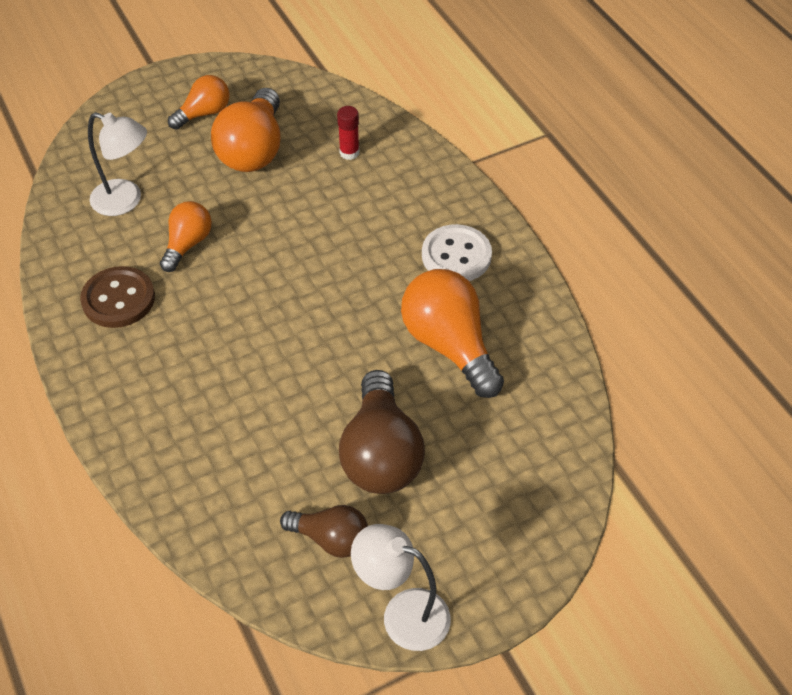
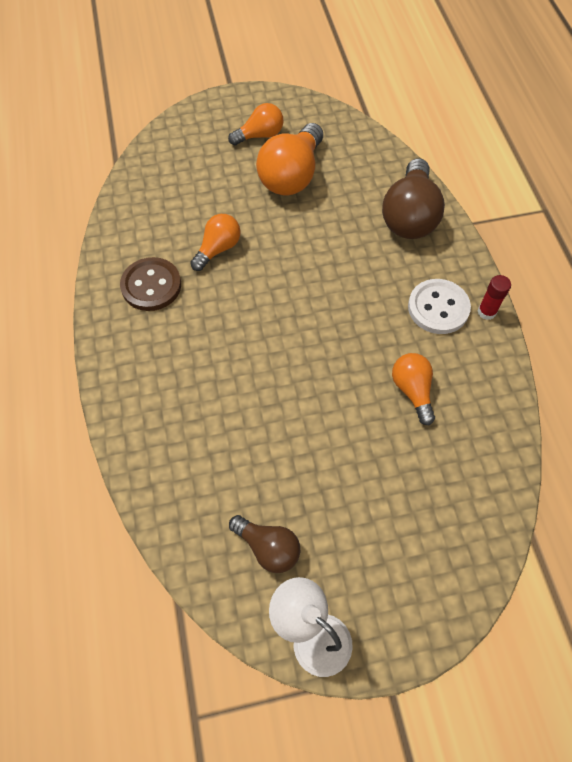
camera: 15 degrees right, 10 degrees up
white lamp [88,112,147,216] -> none
red glue stick [337,106,359,160] -> red glue stick moved to [478,275,511,320]
brown light bulb [339,370,425,494] -> brown light bulb moved to [382,158,445,239]
orange light bulb [401,269,504,398] -> orange light bulb [392,353,435,425], size x0.59

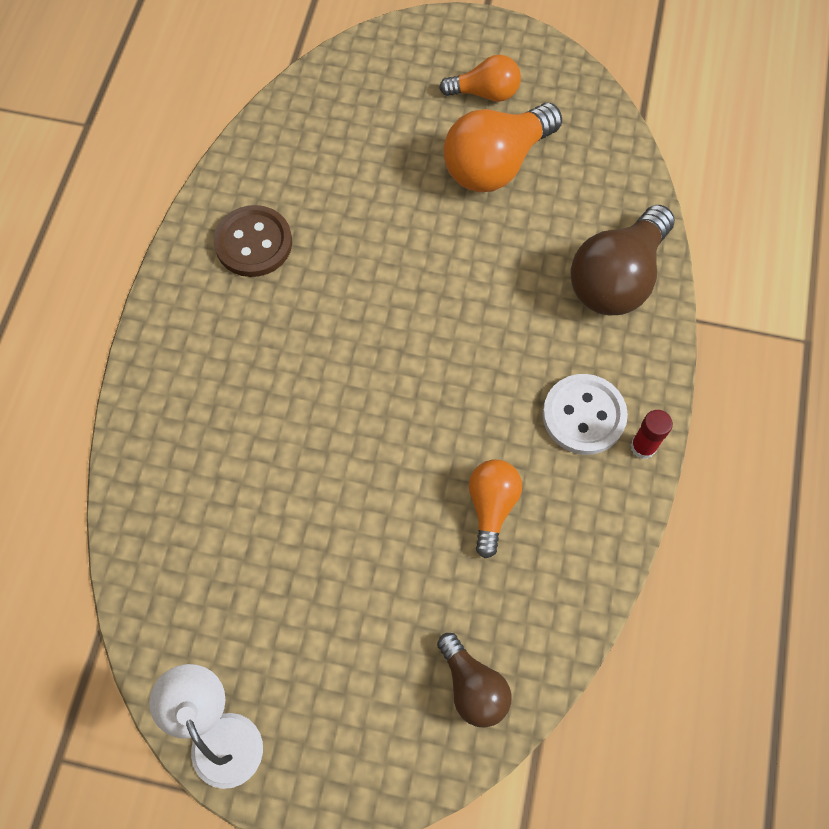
camera: 25 degrees right, 5 degrees up
orange light bulb [190,214,240,271] -> none
brown light bulb [229,515,300,573] -> brown light bulb moved to [437,633,512,728]

